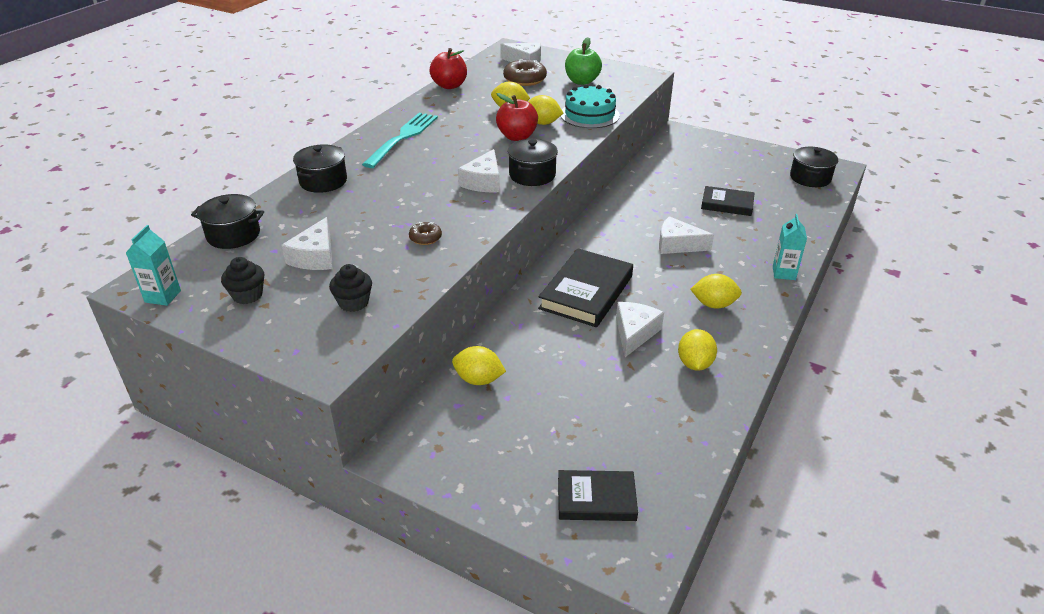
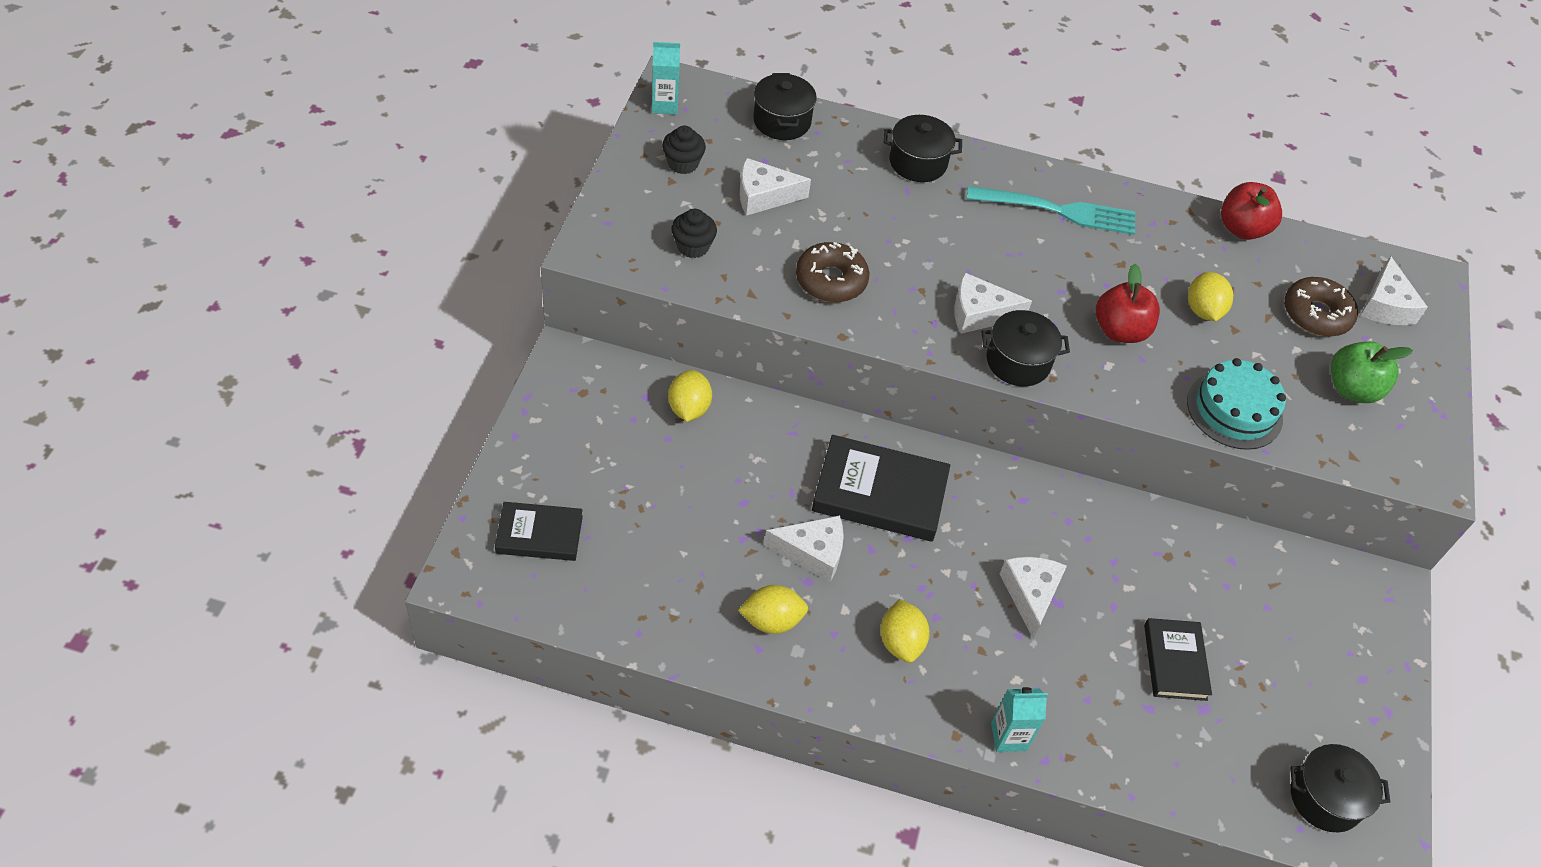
camera: 70 degrees right, 15 degrees up
brown donut [409,222,442,245] -> brown donut [796,242,869,302], size x1.84
yellow lemon [528,95,563,125] -> none
black book [558,470,638,521] -> black book turned 75 degrees counterclockwise [495,502,583,561]

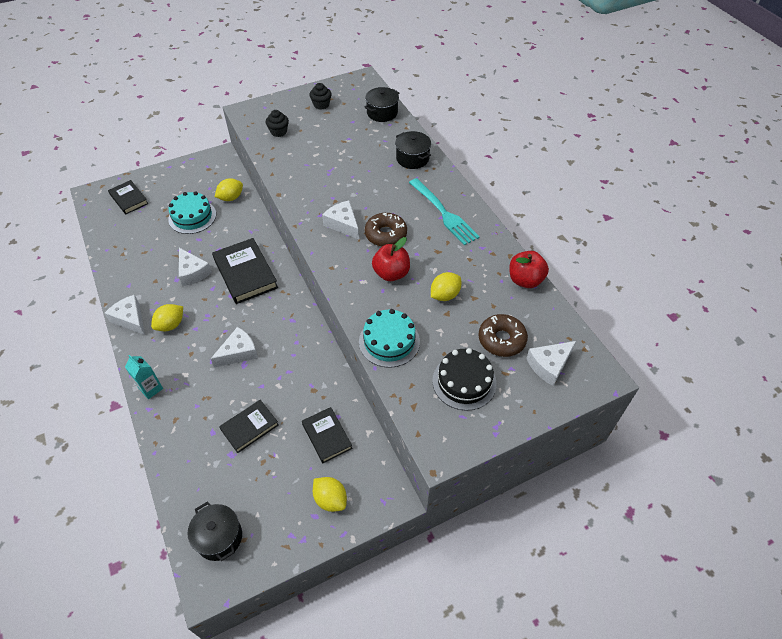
camera: 55 degrees right, 0 degrees up
turquoise carton [652,42,680,114] -> none
yellow lemon [738,585,808,634] -> yellow lemon moved to [313,477,347,512]
white cheese [740,158,811,216] -> white cheese moved to [104,295,145,335]
brown donut [796,242,869,302] -> brown donut moved to [365,213,407,246]
black pot [982,310,1070,386] -> none
green apple [1331,341,1413,403] -> black cake [432,348,497,411]
none -> turquoise cake [168,191,216,234]
none -> black book [302,407,353,463]

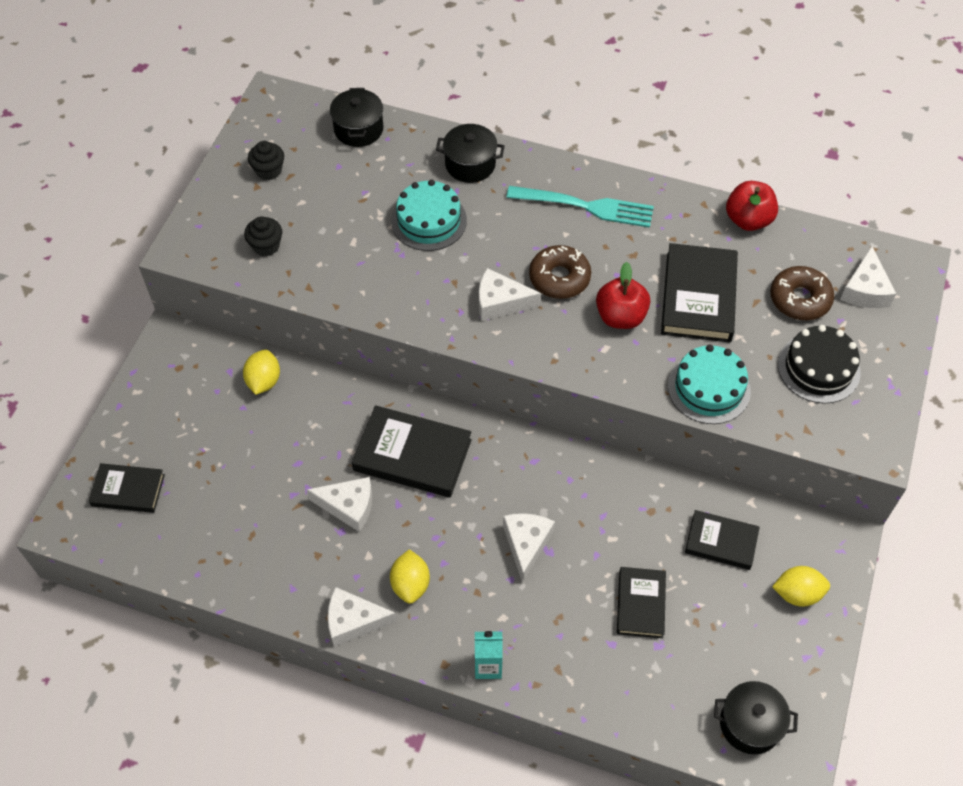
camera: 45 degrees left, 5 degrees up
turquoise cake [168,191,216,234] -> turquoise cake moved to [391,179,467,251]
yellow lemon [431,272,461,301] -> black book [661,243,738,343]

